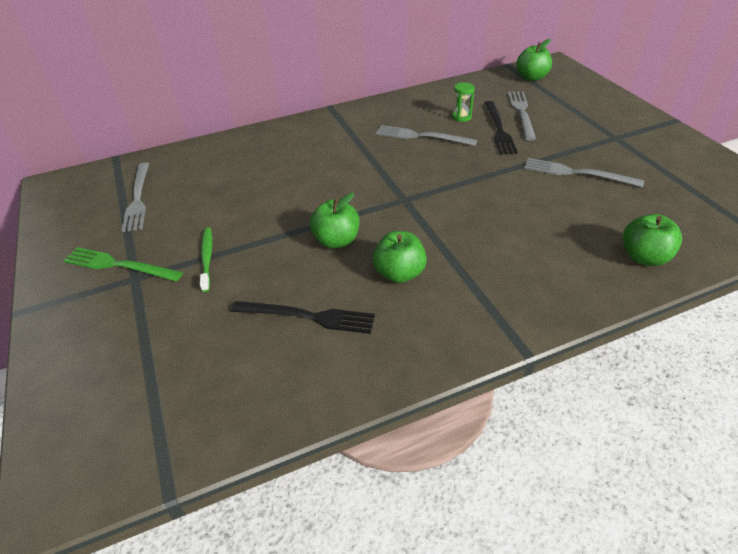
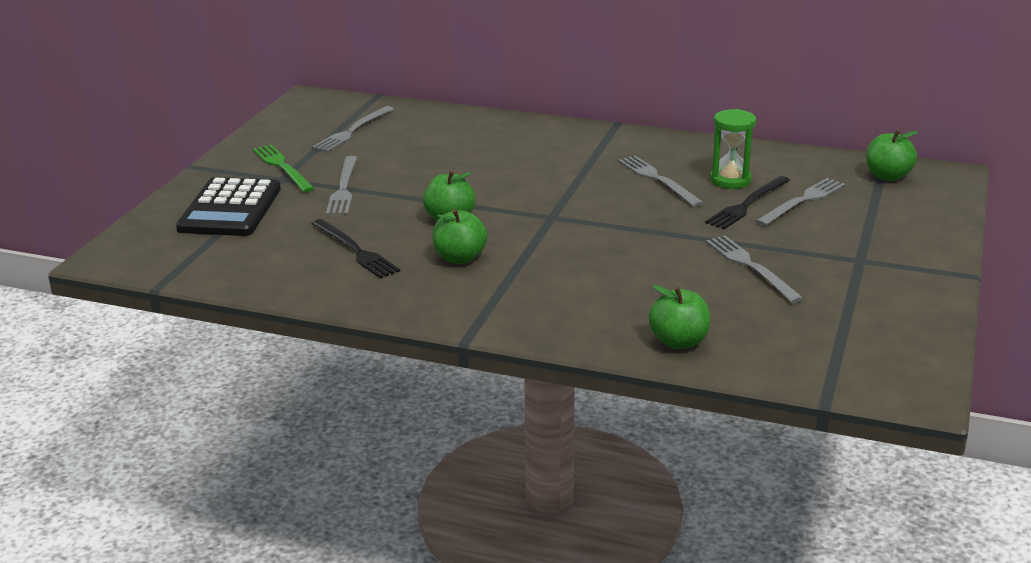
camera: 40 degrees right, 15 degrees down
green toothbrush [200,227,212,292] -> grey fork [326,156,357,215]
green hourglass [452,82,475,122] -> green hourglass [710,109,756,189], size x1.61
none -> black calculator [176,177,281,236]

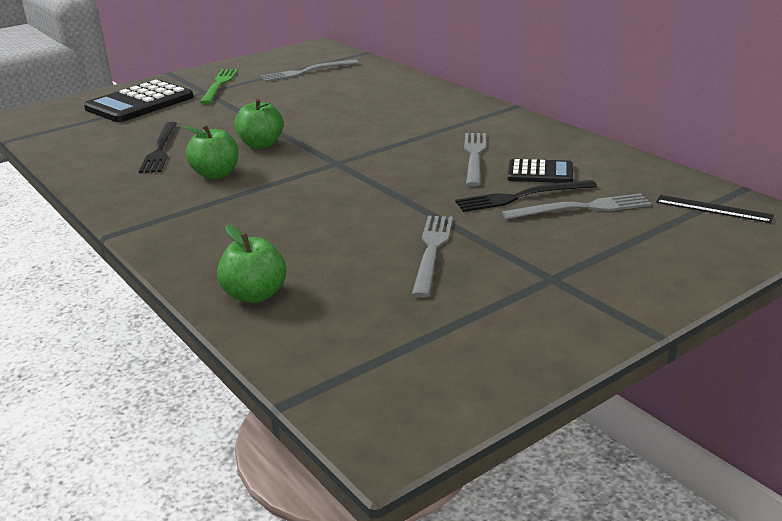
camera: 35 degrees right, 0 degrees up
grey fork [326,156,357,215] -> none
green hourglass [710,109,756,189] -> black calculator [508,159,573,183]
green apple [866,130,918,181] -> black ruler [656,195,774,223]

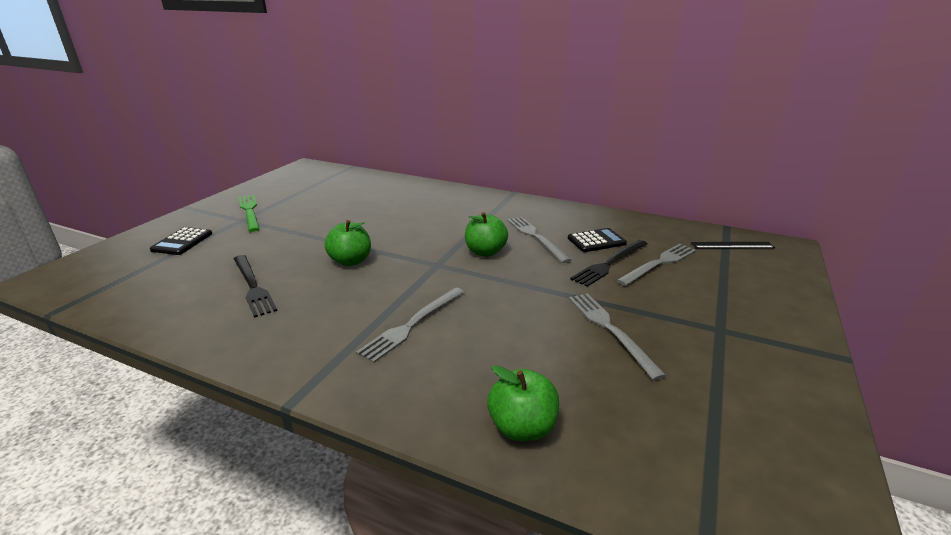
camera: 30 degrees left, 0 degrees up
black calculator [84,80,193,122] -> black calculator [150,227,212,255], size x0.55
green apple [184,125,238,179] -> green apple moved to [465,212,508,257]
grey fork [260,60,359,82] -> grey fork moved to [356,287,464,363]

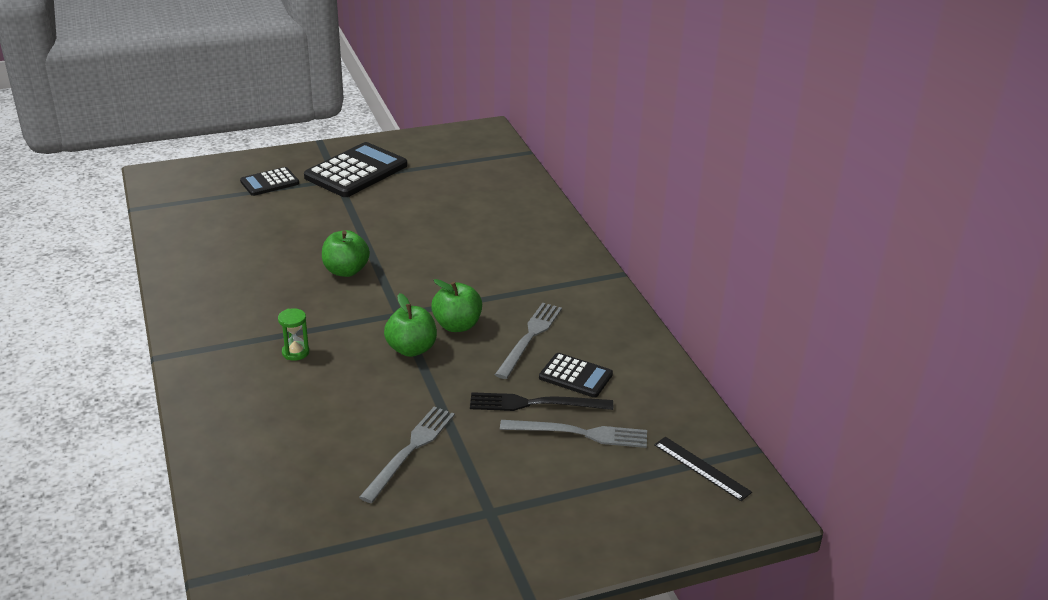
camera: 45 degrees right, 5 degrees up
black fork [234,255,277,318] -> none
green fork [239,195,259,232] -> black calculator [304,142,407,197]
grey fork [356,287,464,363] -> green hourglass [278,308,309,361]
green apple [487,365,559,441] -> green apple moved to [384,293,437,357]

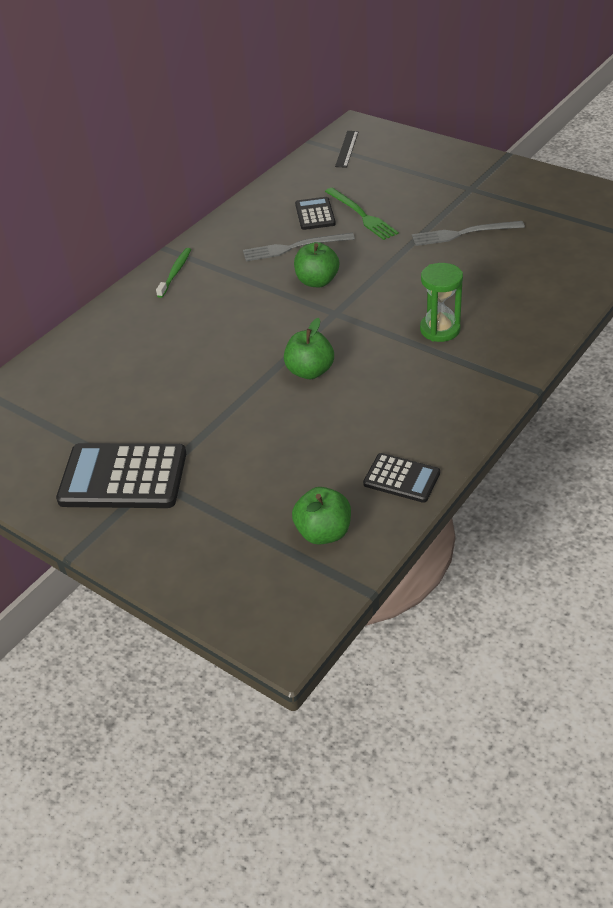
camera: 120 degrees left, 10 degrees up
black calculator [240,167,299,196] -> black calculator moved to [363,453,440,503]
green hourglass [278,308,309,361] -> green hourglass [420,263,463,342], size x1.61
green apple [384,293,437,357] -> green apple moved to [292,487,351,544]
black fork [470,392,613,411] -> green fork [325,187,399,240]
grey fork [500,420,647,448] -> none
none -> green toothbrush [156,248,191,298]

